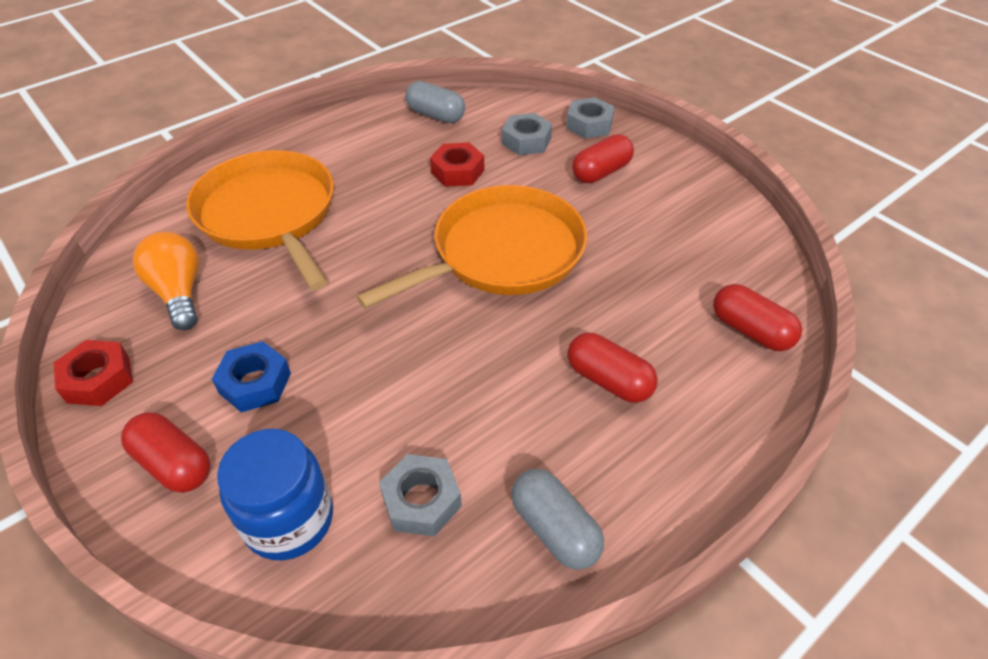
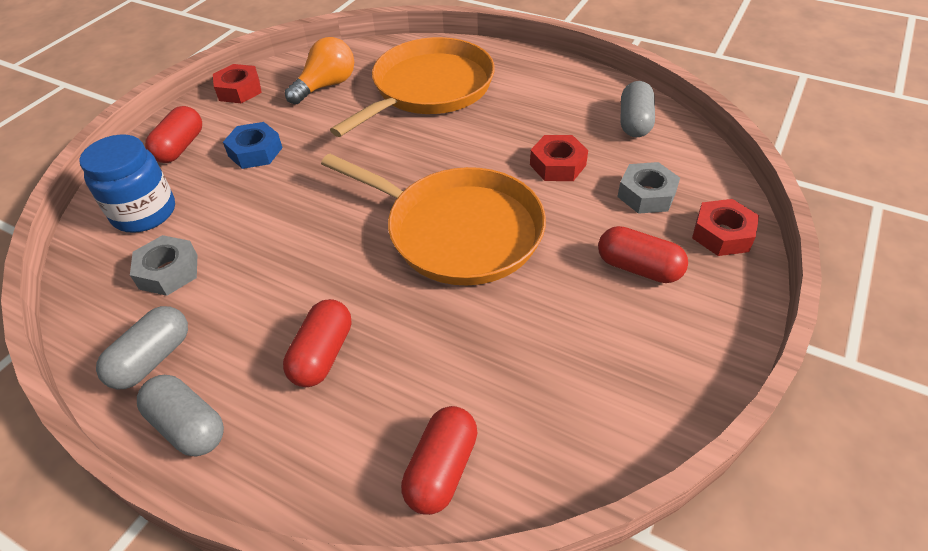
camera: 70 degrees right, 0 degrees up
grey nut [566,97,615,139] -> red nut [692,199,759,256]
none -> grey capsule [137,375,224,457]

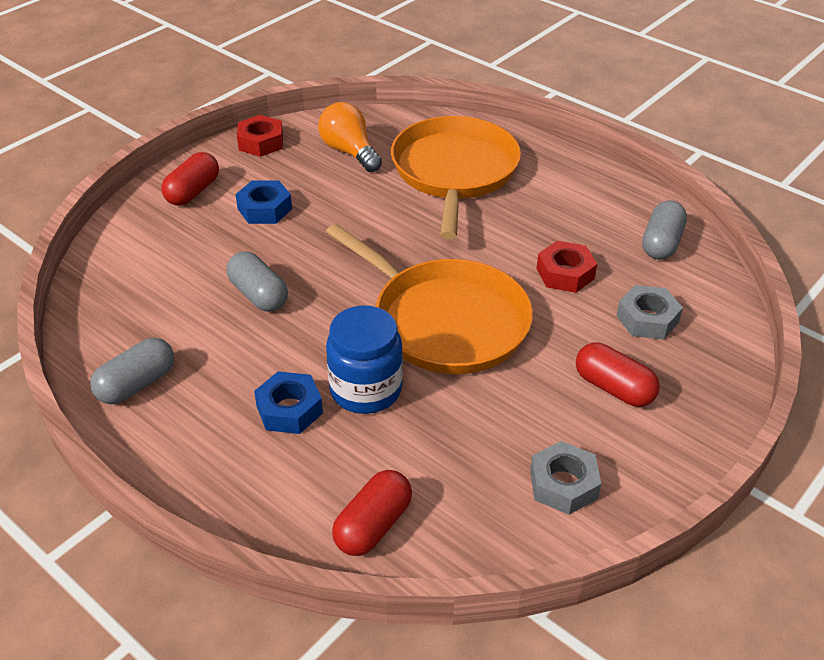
camera: 10 degrees right, 5 degrees down
blue jar [79,135,175,232] -> blue jar moved to [326,306,403,414]
grey nut [130,235,197,296] -> grey nut moved to [530,441,601,515]
grey capsule [137,375,224,457] -> grey capsule moved to [226,252,288,312]
red capsule [283,299,351,387] -> blue nut [254,371,323,434]
orange light bulb [285,37,354,104] -> orange light bulb turned 90 degrees counterclockwise [318,102,382,172]
orange pan [330,37,495,137] -> orange pan turned 45 degrees counterclockwise [391,116,521,239]
red nut [692,199,759,256] -> none

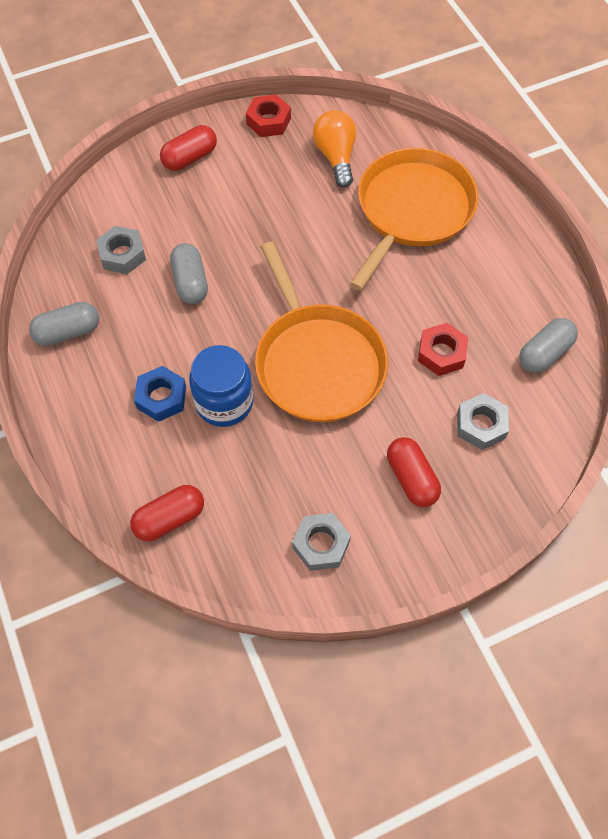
camera: 25 degrees right, 20 degrees up
blue nut [235,180,292,224] -> none
none -> grey nut [96,226,146,274]

